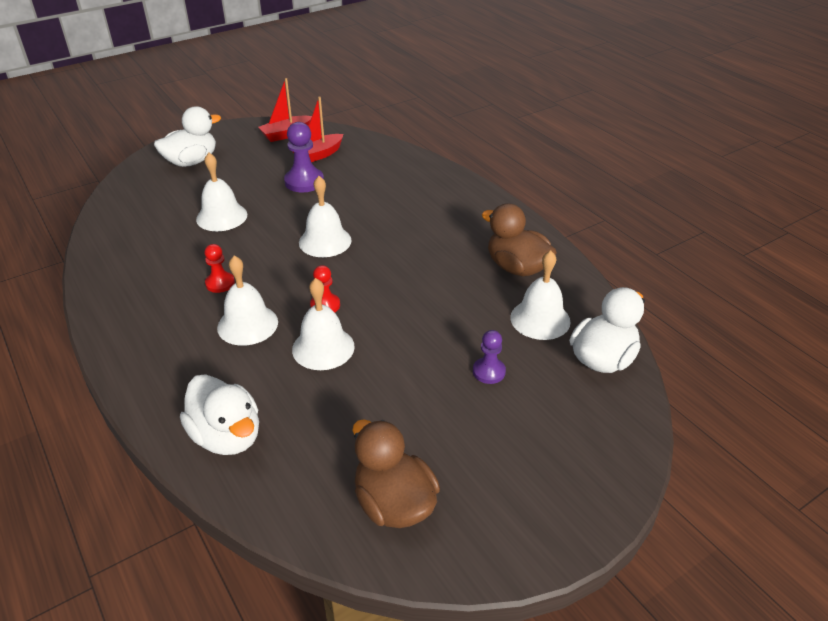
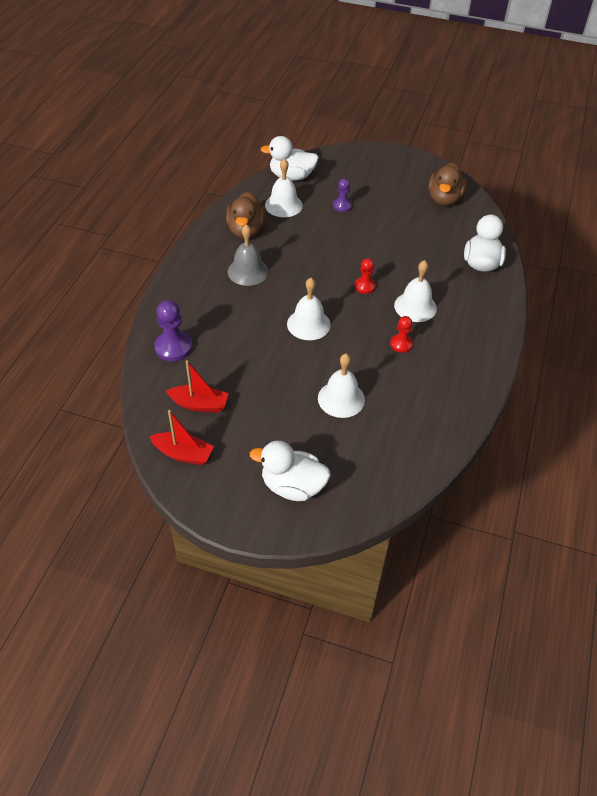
camera: 130 degrees left, 10 degrees up
purple pawn [284,122,324,192] -> purple pawn moved to [154,300,193,361]
white bell [292,278,355,370] -> none
none -> grey bell [228,224,269,286]

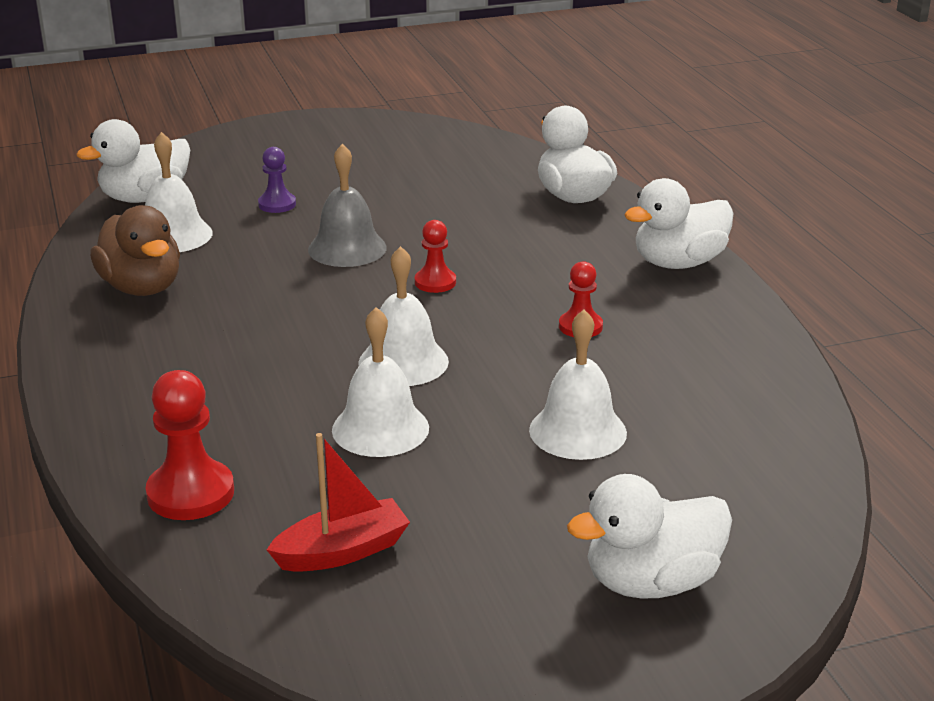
camera: 35 degrees left, 20 degrees down
red boat [149,410,214,465] -> none
purple pawn [154,300,193,361] -> red pawn [146,370,234,520]
grey bell [228,224,269,286] -> grey bell moved to [308,144,387,267]
white bell [394,260,437,322] -> white bell moved to [332,307,429,457]
brown duck [428,163,467,206] -> none
none -> white duck [624,178,734,269]

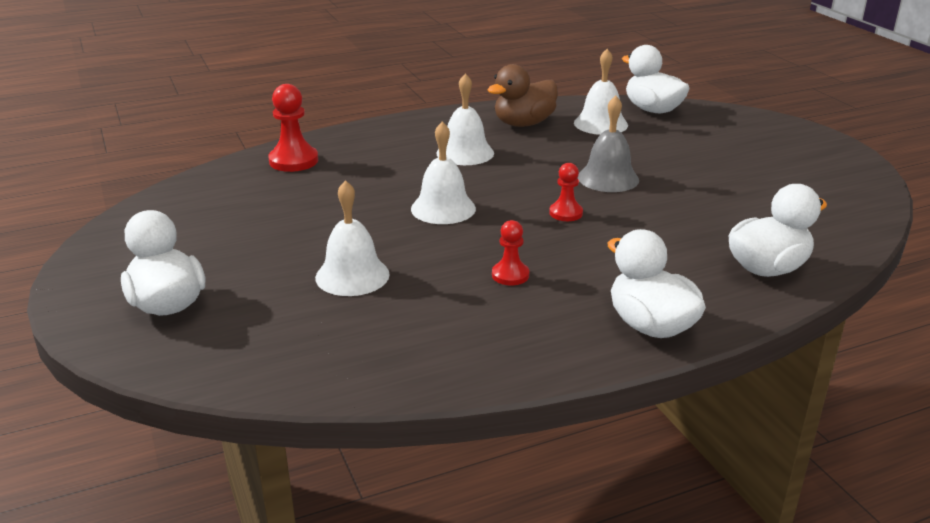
camera: 85 degrees right, 0 degrees up
purple pawn [258,147,296,213] -> none
red boat [266,433,410,572] -> none
white bell [332,307,429,457] -> white bell moved to [437,73,494,165]

